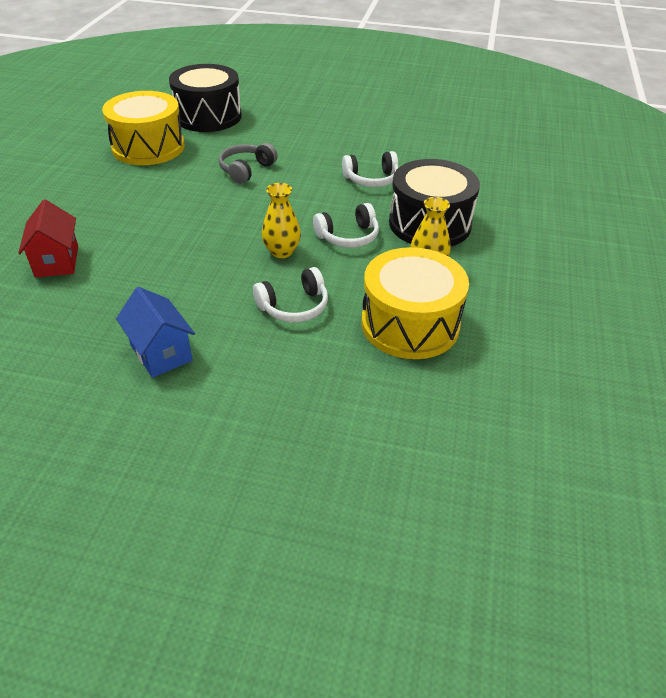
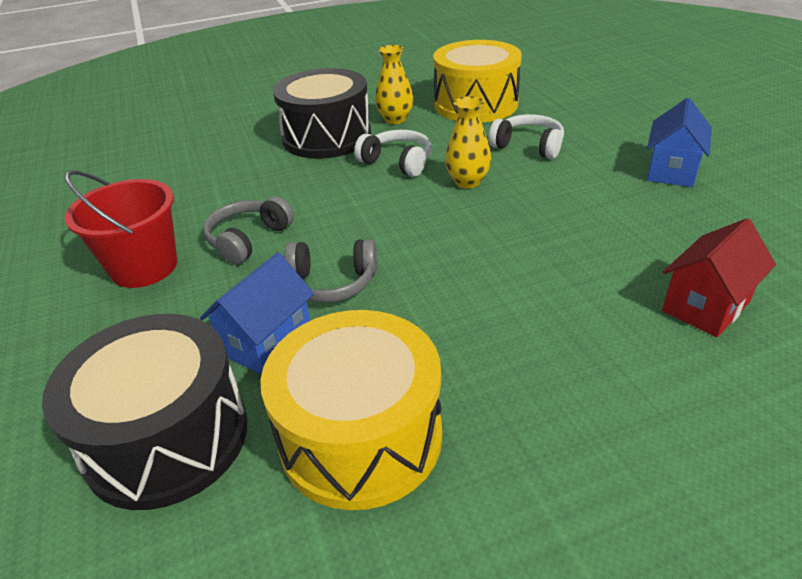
camera: 120 degrees left, 5 degrees down
white headphones [342,151,398,187] -> none
none -> red bucket [65,170,177,288]
none -> blue house [200,252,314,375]
none -> grey headphones [203,196,294,265]

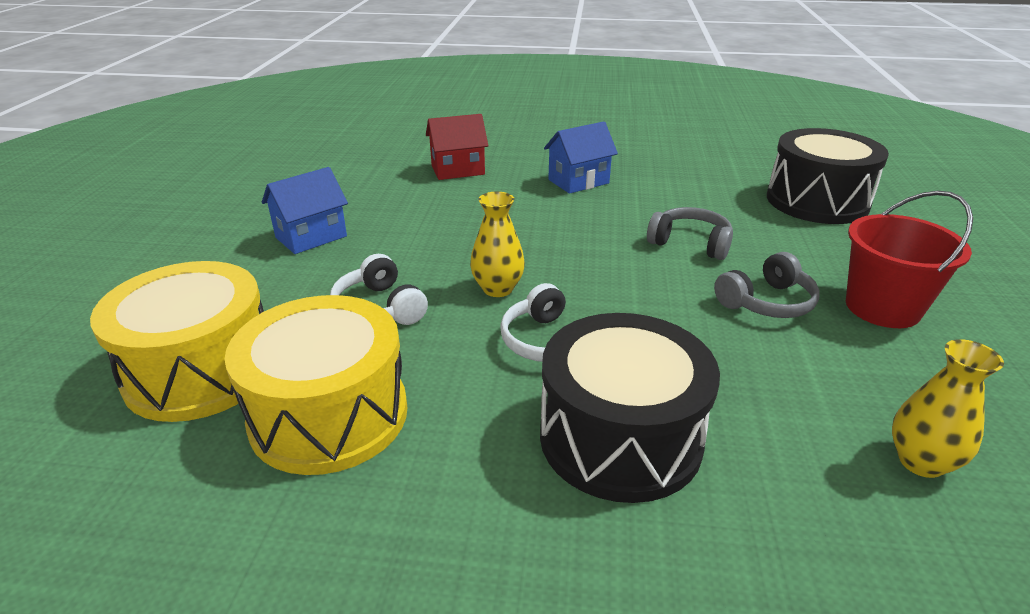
camera: 155 degrees left, 5 degrees down
blue house [200,252,314,375] -> blue house moved to [544,121,618,194]
yellow drum [260,310,442,510] -> yellow drum moved to [90,261,264,422]
yellow vase [375,45,413,124] -> yellow vase moved to [892,339,1004,478]

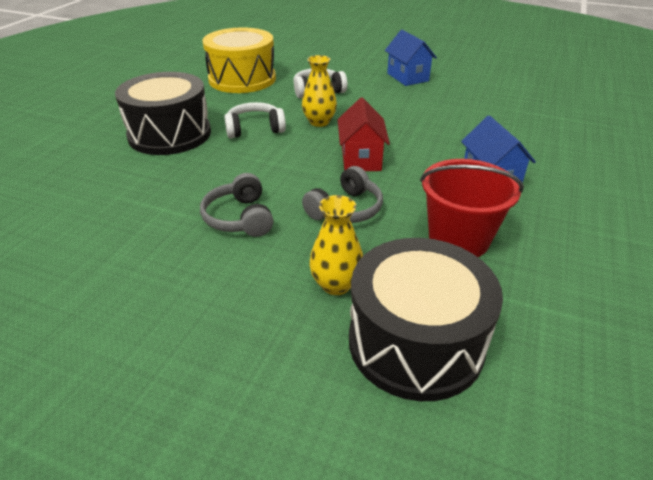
camera: 105 degrees right, 5 degrees up
yellow drum [90,261,264,422] -> none
red house [426,114,488,180] -> red house moved to [338,97,390,171]
red bucket [846,190,973,328] -> red bucket moved to [420,159,524,257]
yellow vase [892,339,1004,478] -> yellow vase moved to [309,195,363,295]

